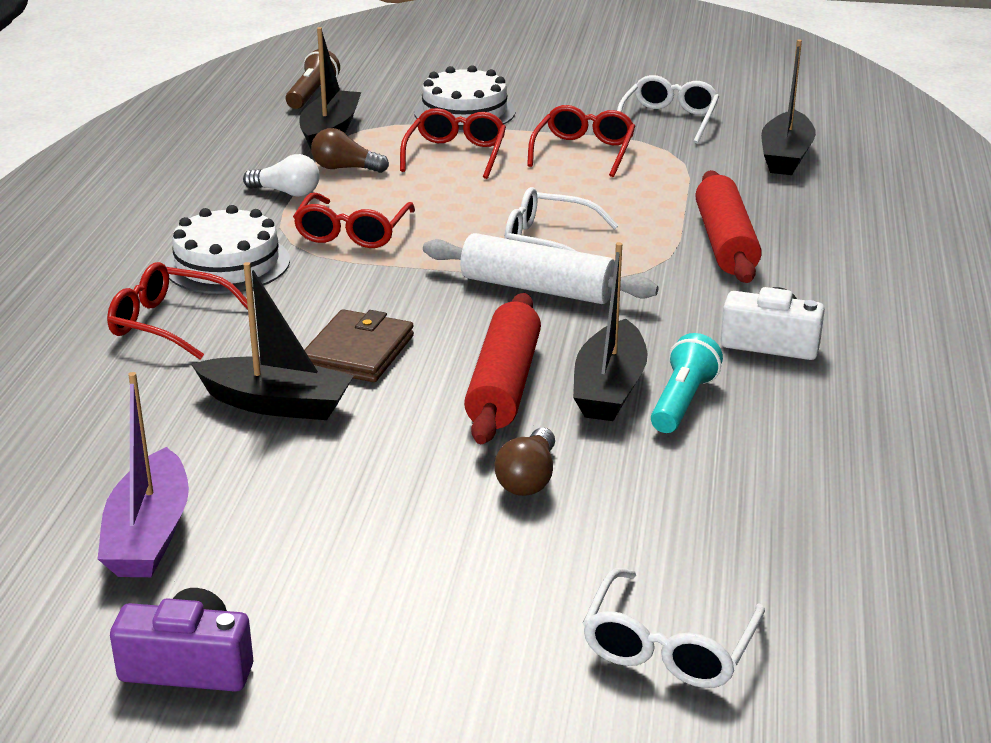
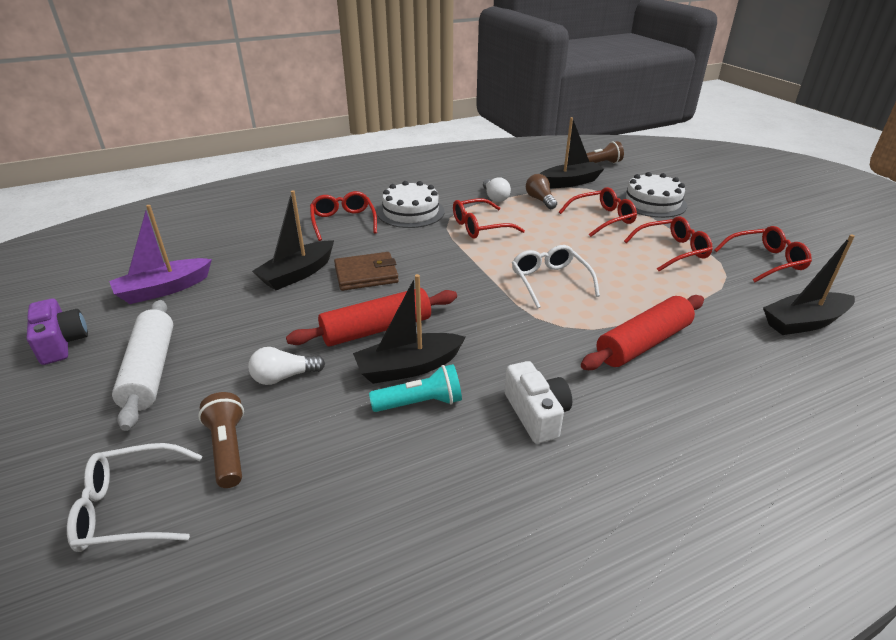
camera: 55 degrees right, 5 degrees up
black boat [191,262,354,420] -> black boat turned 60 degrees clockwise [252,190,334,290]
white rolling pin [423,233,658,304] -> white rolling pin moved to [112,300,173,431]
brown light bulb [494,428,555,496] -> white light bulb [248,347,325,385]
white glasses [617,75,719,143] -> red glasses [714,226,812,282]
none -> brown flashlight [198,392,244,488]

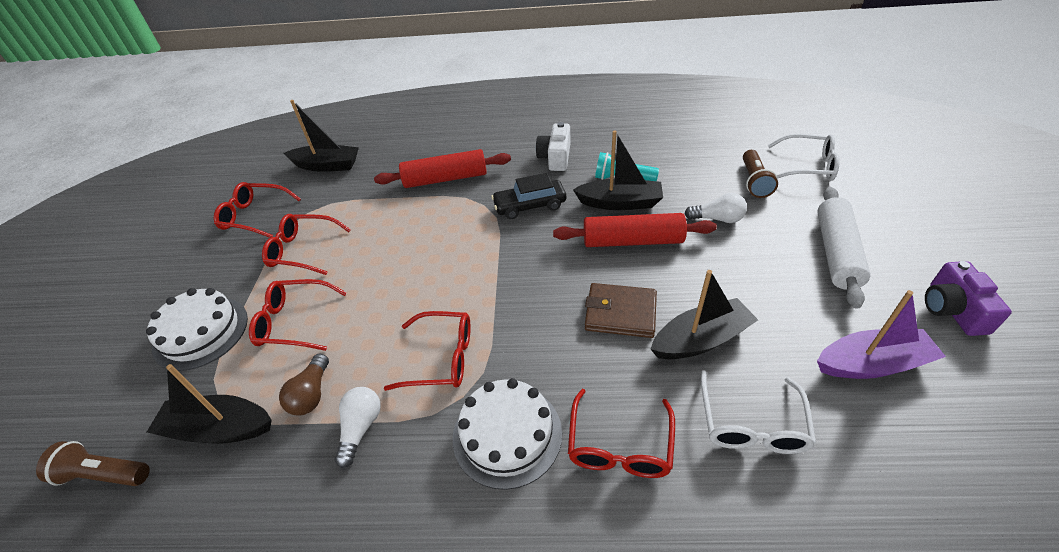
camera: 150 degrees left, 10 degrees up
white glasses [512,245,600,309] -> white glasses moved to [701,371,816,454]
none -> black car [491,173,566,219]

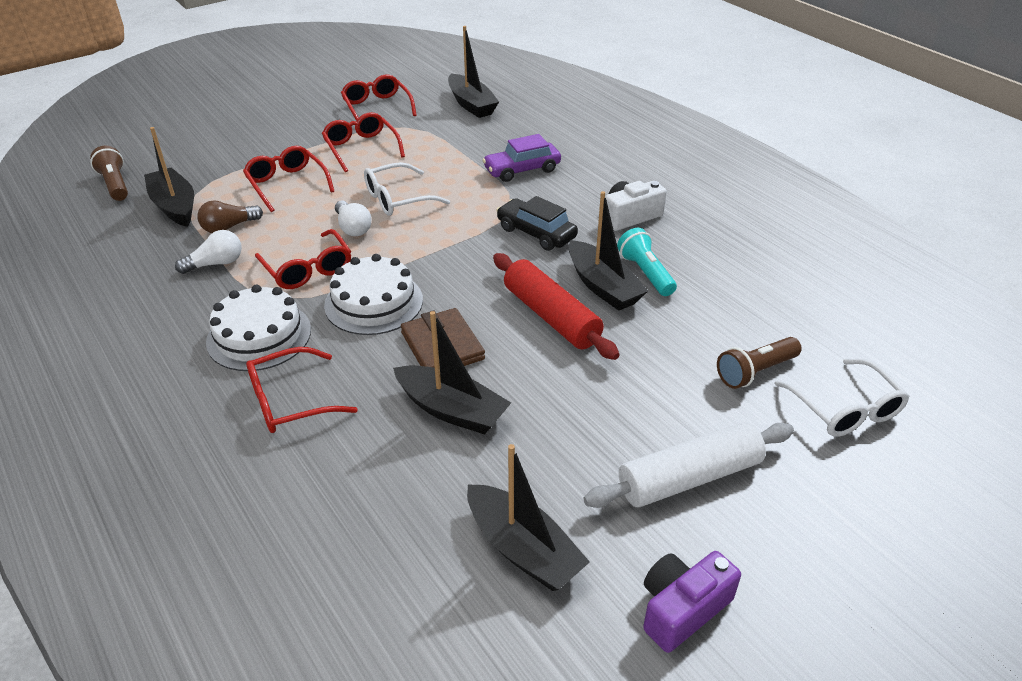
camera: 50 degrees right, 5 degrees down
white cake [146,288,248,371] -> white cake moved to [324,254,423,335]
red rolling pin [374,149,511,188] -> purple car [482,134,561,182]
white light bulb [684,193,747,223] -> white light bulb moved to [335,201,372,236]
white glasses [701,371,816,454] -> white glasses moved to [364,162,450,216]
purple boat [817,290,946,379] -> black boat [467,444,590,591]

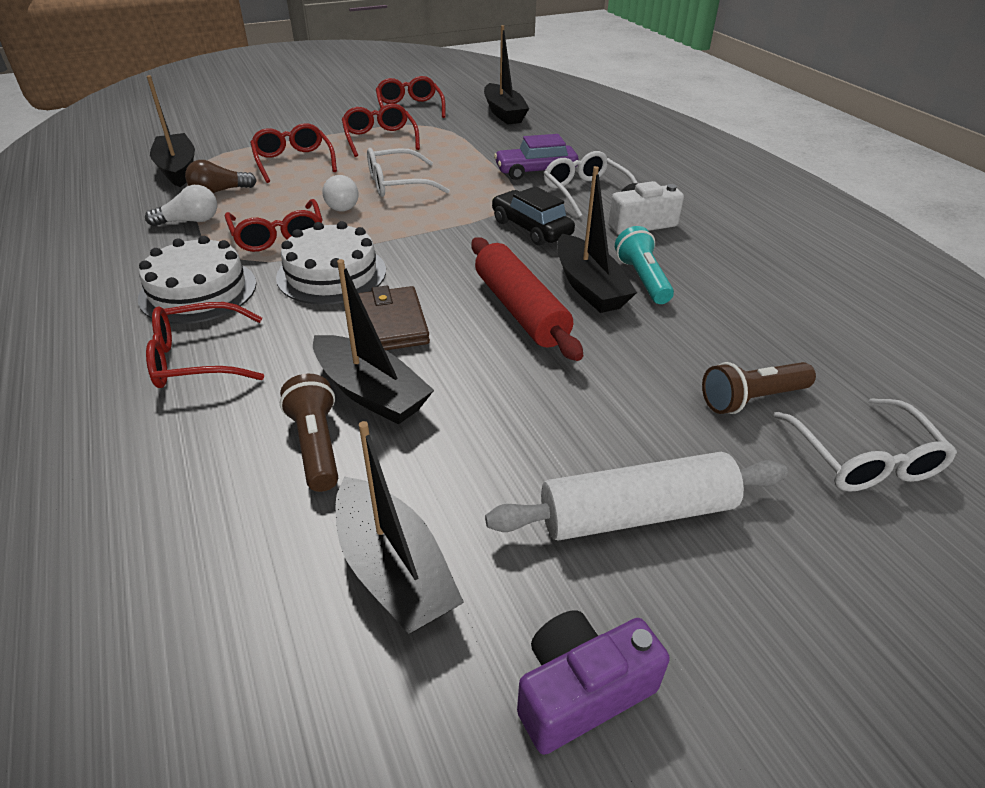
camera: 10 degrees right, 0 degrees up
brown flashlight [90,146,128,201] -> brown flashlight moved to [280,374,338,492]
none -> white glasses [544,151,637,217]

